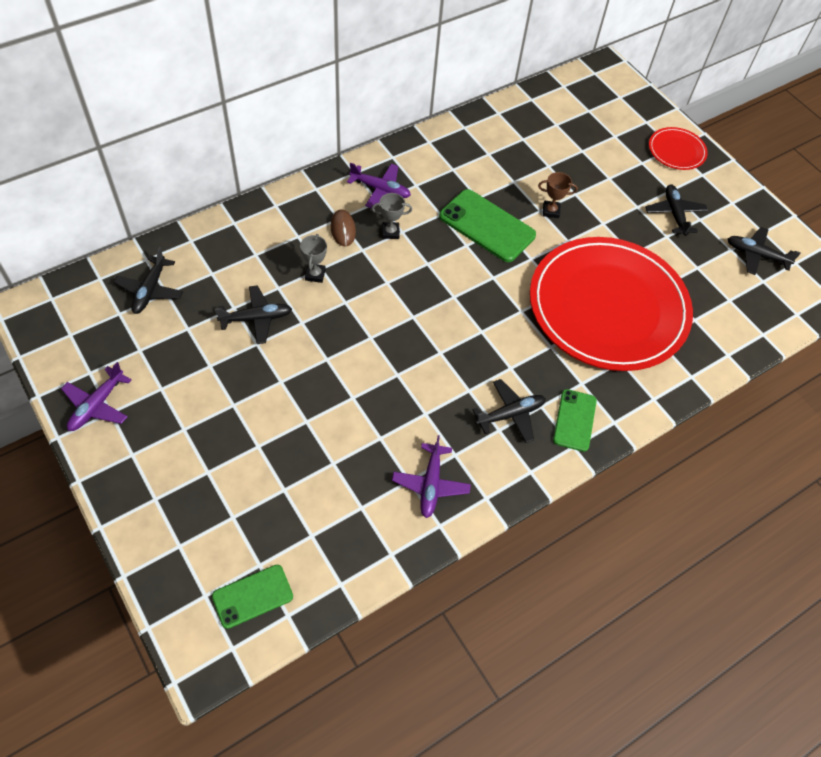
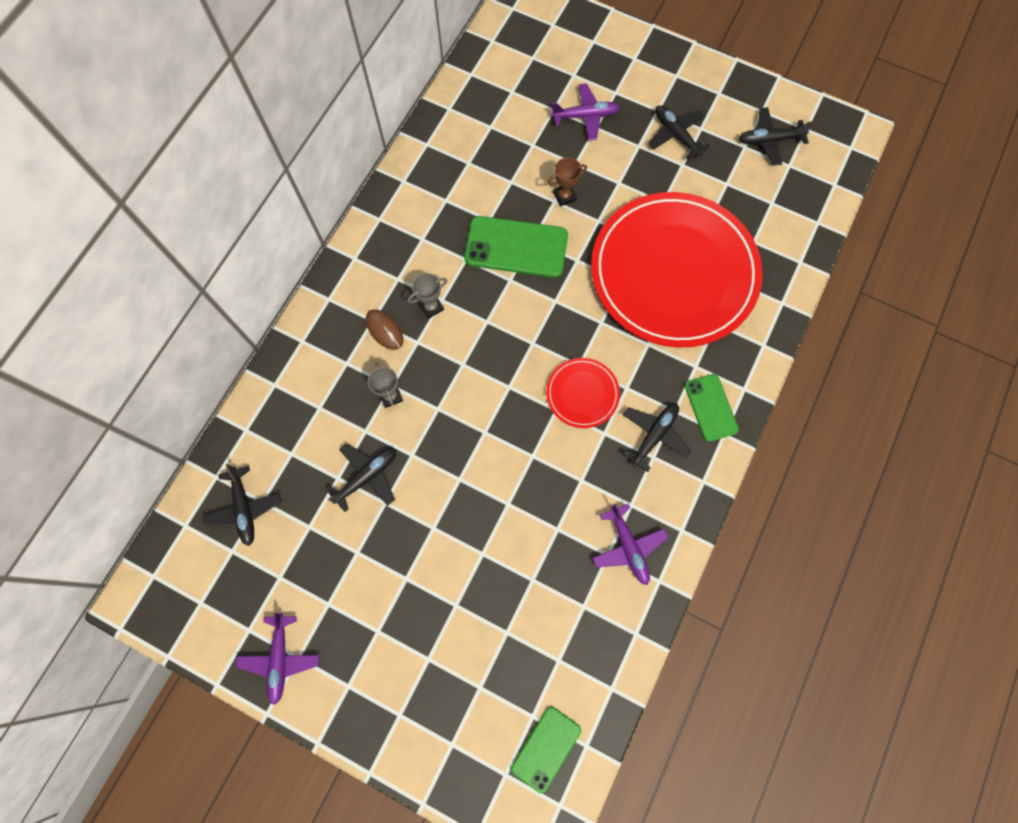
camera: 25 degrees left, 15 degrees up
purple plane [347,162,411,208] -> purple plane moved to [551,83,620,140]
red plate [649,127,708,170] -> red plate moved to [546,358,620,428]

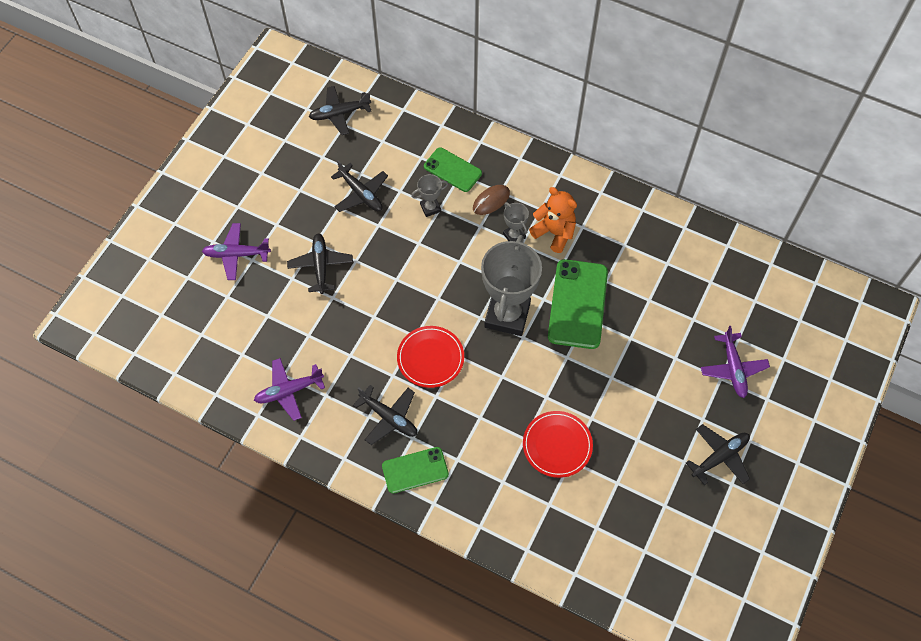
camera: 90 degrees right, 10 degrees down
purple plane [236,613,319,705] -> purple plane moved to [202,223,271,280]
green phone [511,707,581,793] -> green phone moved to [424,147,482,192]
brown trophy [548,157,587,206] -> none
red plate [591,192,763,347] -> red plate [523,411,593,478], size x0.41
black plane [739,107,814,165] -> black plane moved to [287,233,353,294]
none -> grey trophy [481,235,542,336]
none -> orange teddy bear [529,187,577,253]

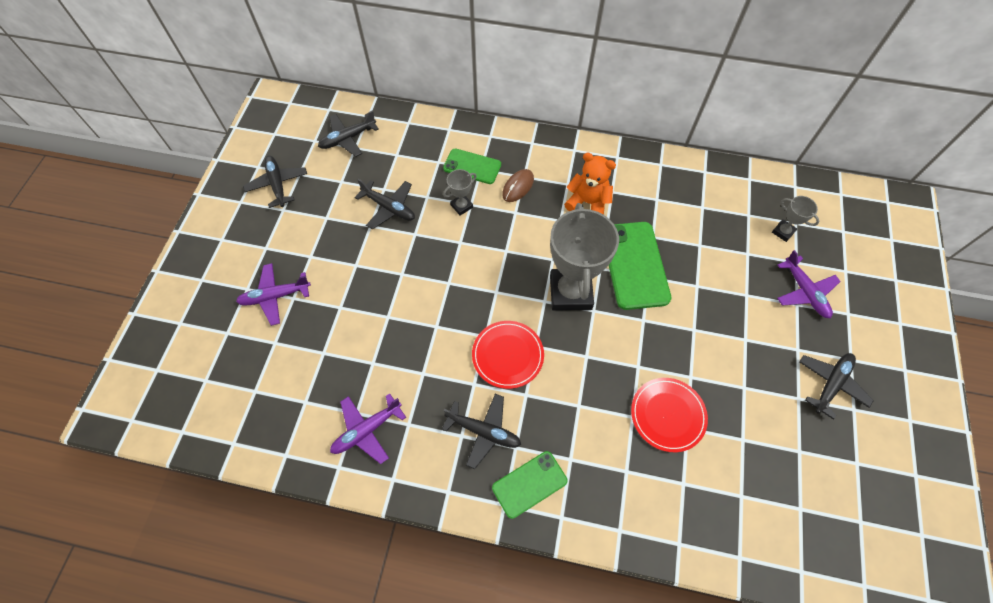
camera: 15 degrees left, 0 degrees up
black plane [287,233,353,294] -> black plane moved to [243,156,307,208]
grey trophy [503,202,529,241] -> grey trophy moved to [772,196,820,242]

